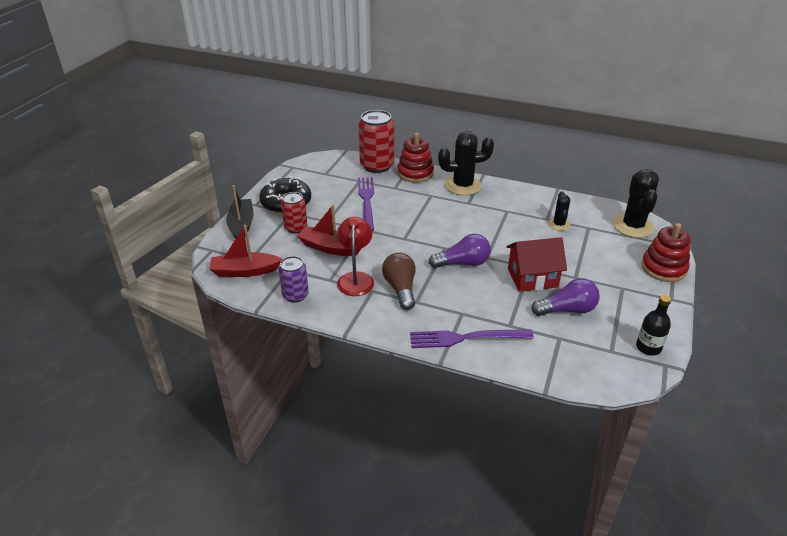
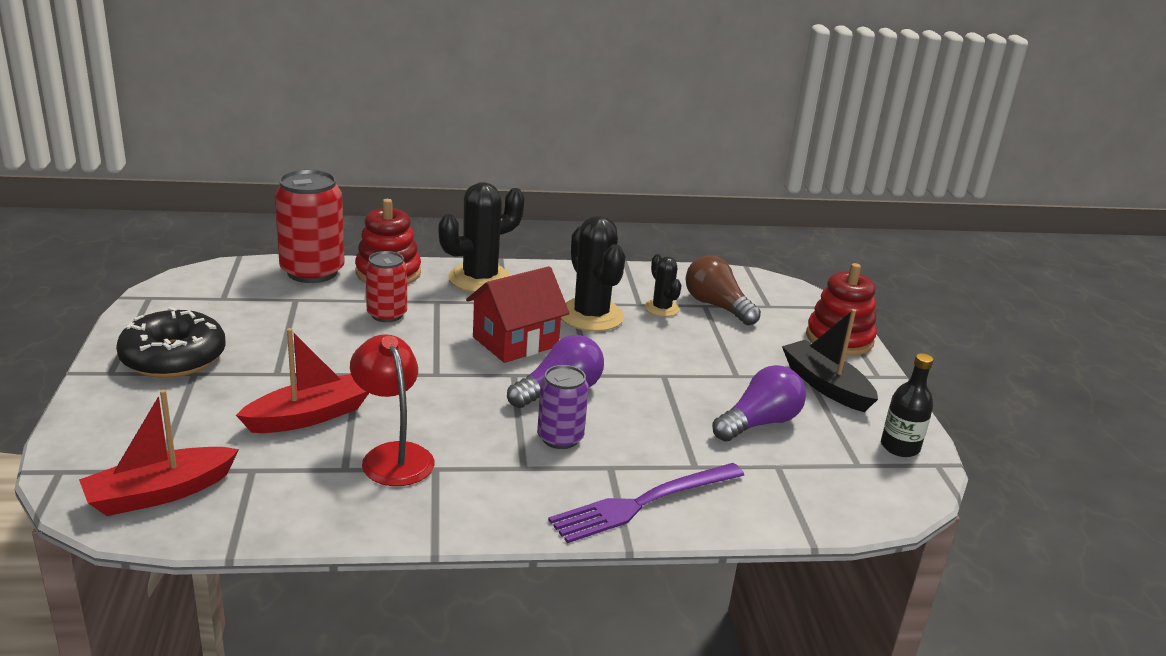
camera: 30 degrees left, 10 degrees down
black boat [226,185,253,239] -> black boat moved to [782,309,878,412]
purple can [279,256,309,302] -> purple can moved to [537,365,589,449]
red can [281,192,307,234] -> red can moved to [366,251,407,322]
red boat [297,204,362,256] -> red boat turned 150 degrees clockwise [236,328,369,433]
purple fork [358,177,374,231] -> none
brown light bulb [382,253,416,310] -> brown light bulb moved to [686,256,761,325]
red house [507,237,567,292] -> red house moved to [466,266,570,363]
black cactus [613,169,659,238] -> black cactus moved to [561,216,625,331]

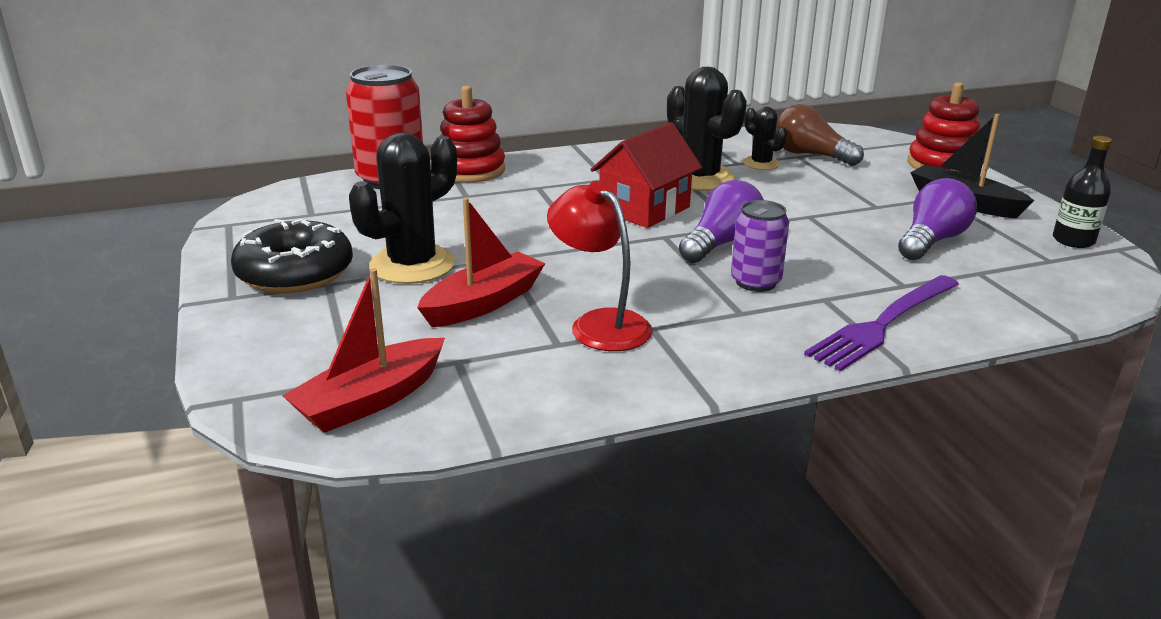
camera: 10 degrees left, 0 degrees up
red can [366,251,407,322] -> none
black cactus [439,182,525,292] -> black cactus moved to [349,132,457,284]

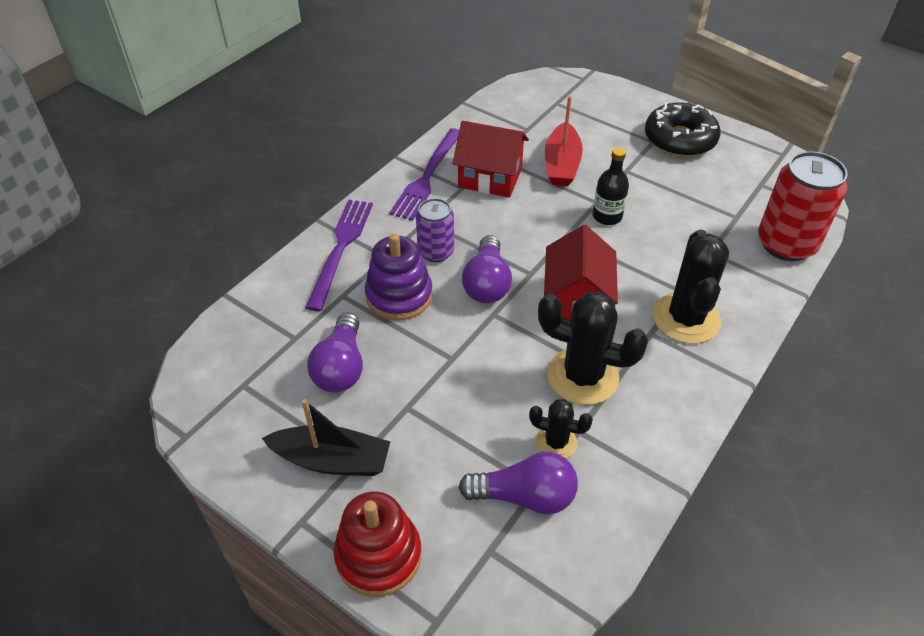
camera: 145 degrees right, 20 degrees up
red boat [282,268,445,433] -> none
black cactus [349,132,457,284] -> black cactus moved to [652,230,729,344]
red stacking toy [440,86,505,183] -> none
red lamp [547,181,652,351] -> red house [452,121,529,198]
brown light bulb [776,104,864,166] -> purple light bulb [458,452,578,515]
black bottle [1053,136,1112,248] -> black bottle moved to [593,147,629,225]
none -> purple stacking toy [365,234,433,320]
none -> purple fork [389,128,459,221]

